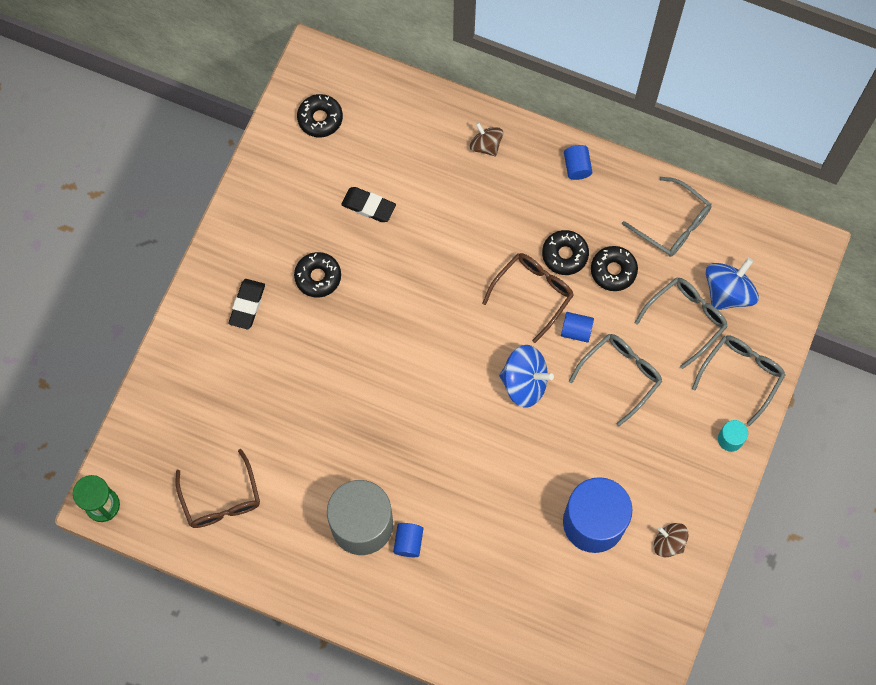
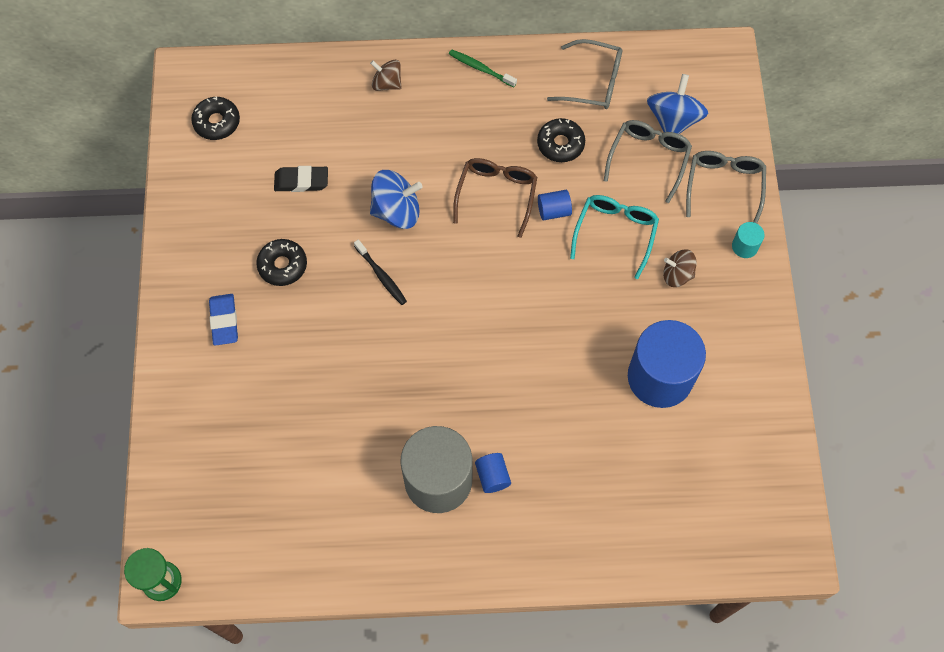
camera: 25 degrees left, 5 degrees down
brown glasses [175,449,260,528] -> none
black eraser [228,279,265,329] -> blue eraser [209,294,238,346]
blue spinning top [499,345,554,408] -> blue spinning top moved to [370,170,423,229]
black donut [542,230,589,275] -> none
blue cylinder [564,145,592,180] -> green toothbrush [449,49,517,87]
grey glasses [569,334,663,426] -> turquoise glasses [570,195,659,279]
brown spinning top [654,523,689,557] -> brown spinning top moved to [663,249,697,287]
none -> black toothbrush [354,239,407,305]

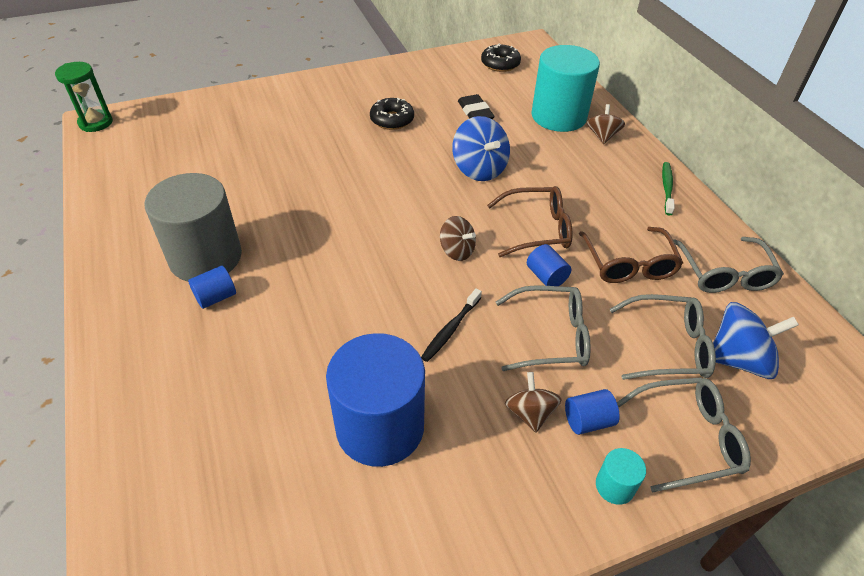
camera: 70 degrees right, 20 degrees down
blue eraser [209,294,238,346] -> none
black toothbrush [354,239,407,305] -> black toothbrush moved to [421,288,482,362]
black donut [537,118,585,162] -> brown glasses [579,227,683,283]
turquoise glasses [570,195,659,279] -> grey glasses [496,285,591,371]
none -> brown spinning top [440,216,476,261]
none -> turquoise cylinder [531,45,600,132]
none -> blue cylinder [565,389,620,435]

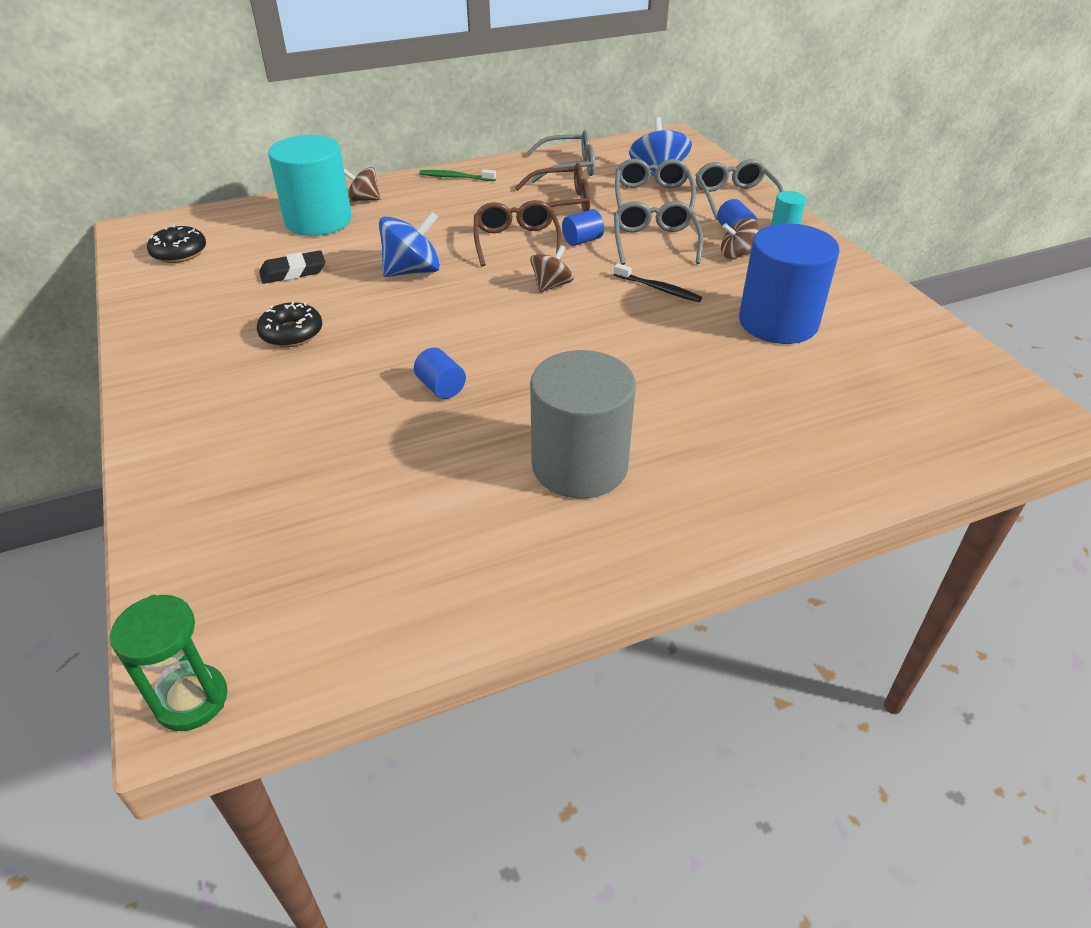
camera: 90 degrees left, 5 degrees down
blue cylinder [188,266,236,309] -> blue cylinder moved to [414,348,466,399]

